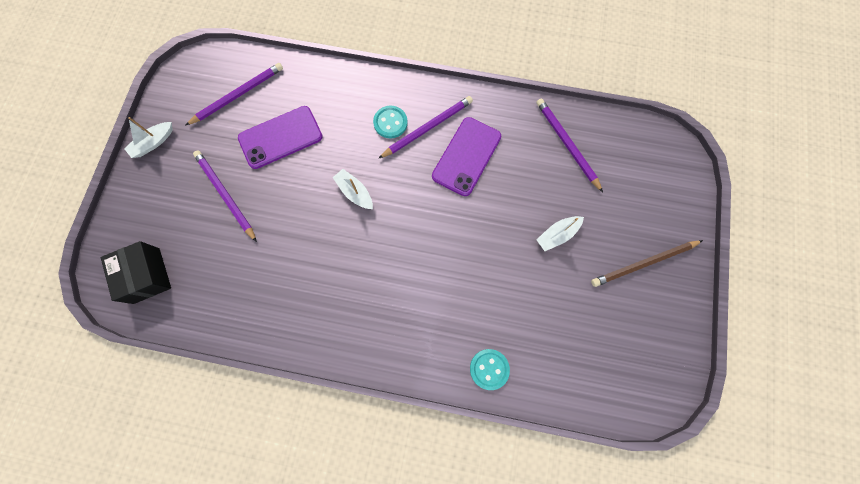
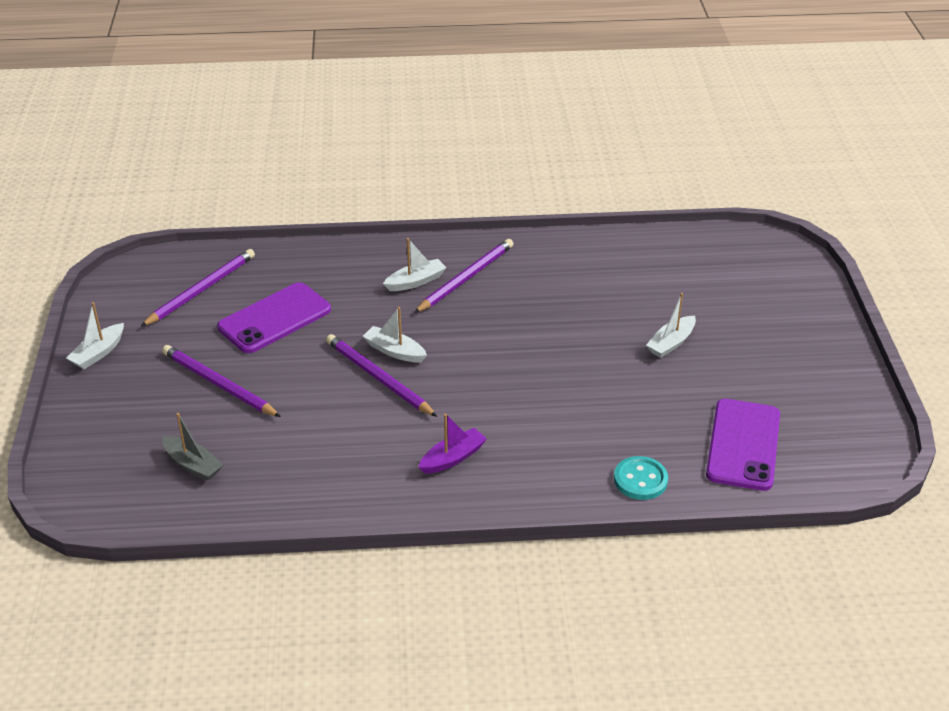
camera: 15 degrees left, 35 degrees down
black box [101,241,171,304] -> none
turquoise button [373,106,408,138] -> white boat [383,238,446,291]
purple phone [432,117,501,196] -> purple phone moved to [706,399,780,491]
purple pencil [536,98,603,192] -> purple pencil moved to [326,334,437,417]
brown pencil [591,240,703,287] -> none
none -> grey boat [162,413,223,480]
none -> purple boat [419,414,487,474]

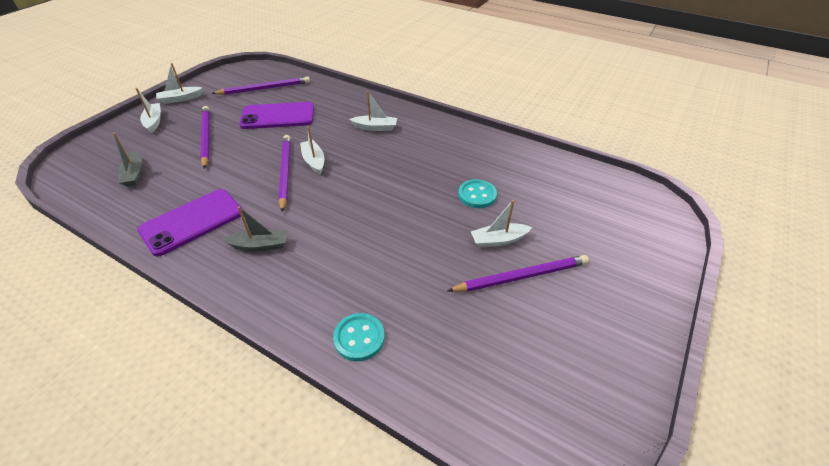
camera: 35 degrees right, 5 degrees up
purple pencil [414,239,513,313] -> purple pencil moved to [447,255,589,292]
purple boat [419,414,487,474] -> grey boat [223,206,288,251]
purple phone [706,399,780,491] -> purple phone moved to [137,189,243,256]
none -> white boat [135,88,161,133]
none -> turquoise button [458,179,497,208]

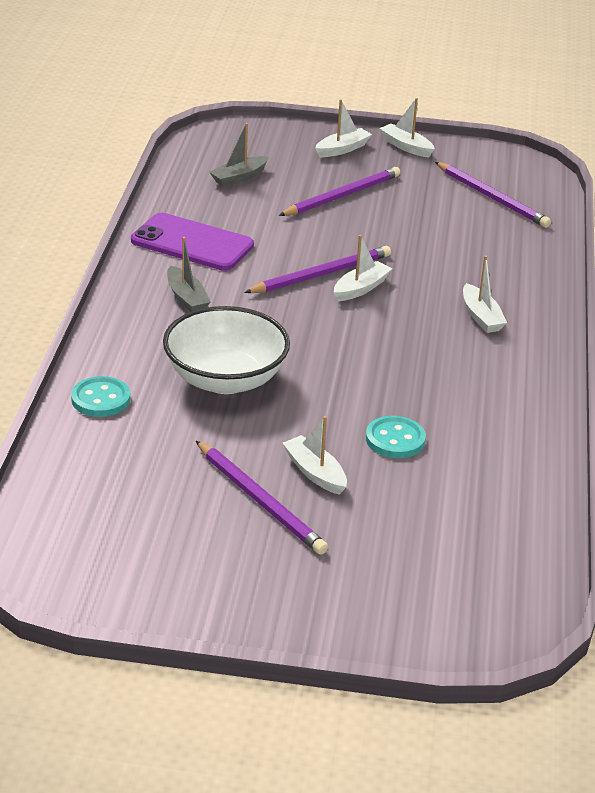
camera: 65 degrees right, 10 degrees down
purple phone [239,102,314,129] -> none
none -> white bowl [163,306,290,394]

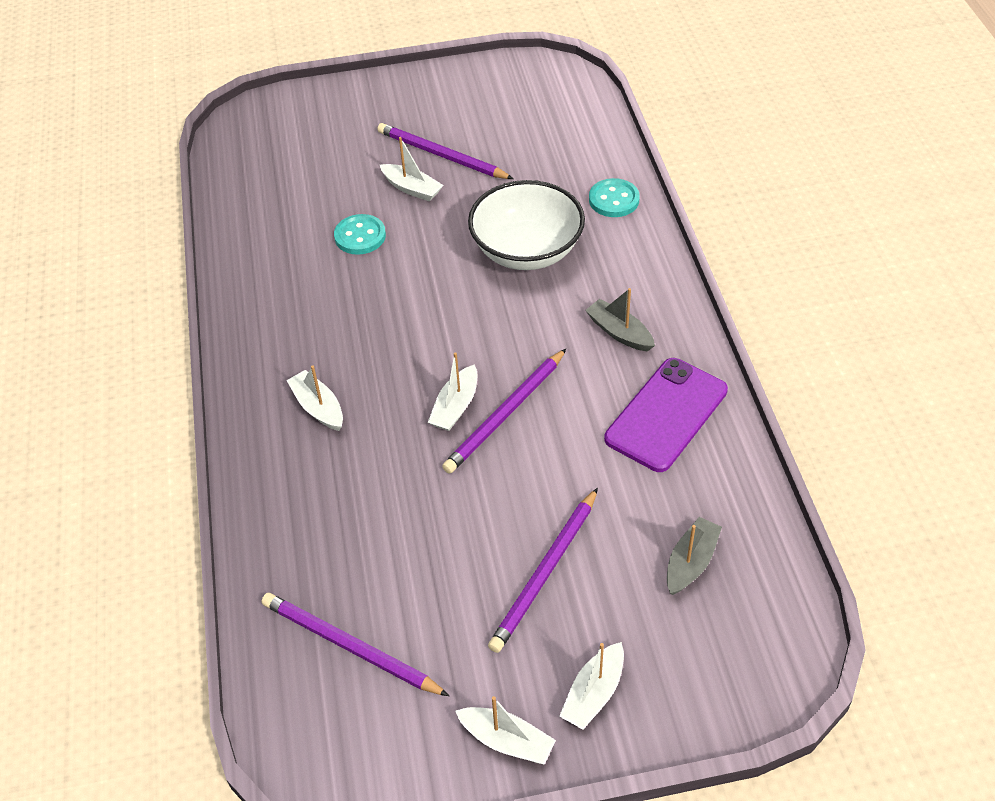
camera: 165 degrees right, 15 degrees up
purple phone [131,213,254,271] -> purple phone turned 60 degrees counterclockwise [604,358,728,472]

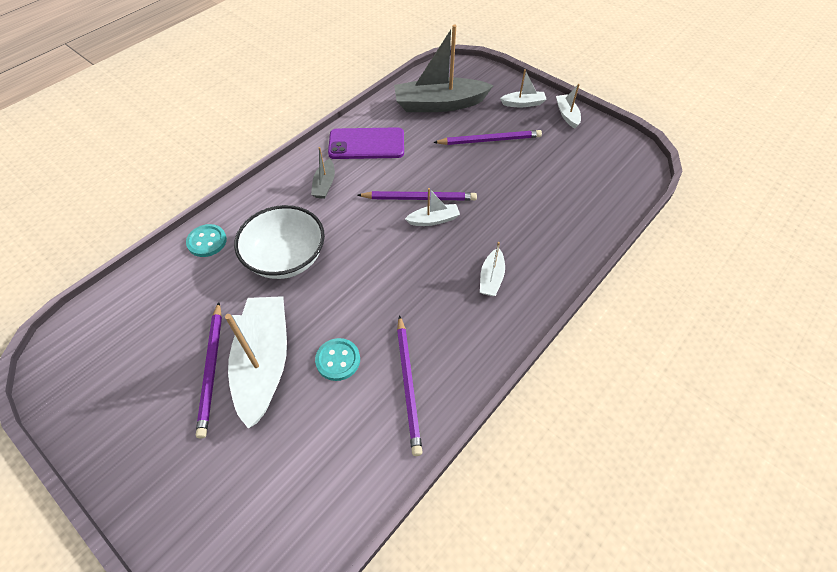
camera: 130 degrees left, 5 degrees up
purple pencil [262,593,449,696] -> purple pencil moved to [397,315,423,456]
white boat [380,137,443,201] -> white boat [225,296,287,429], size x2.12
grey boat [667,517,722,595] -> grey boat [394,25,494,112], size x2.12

